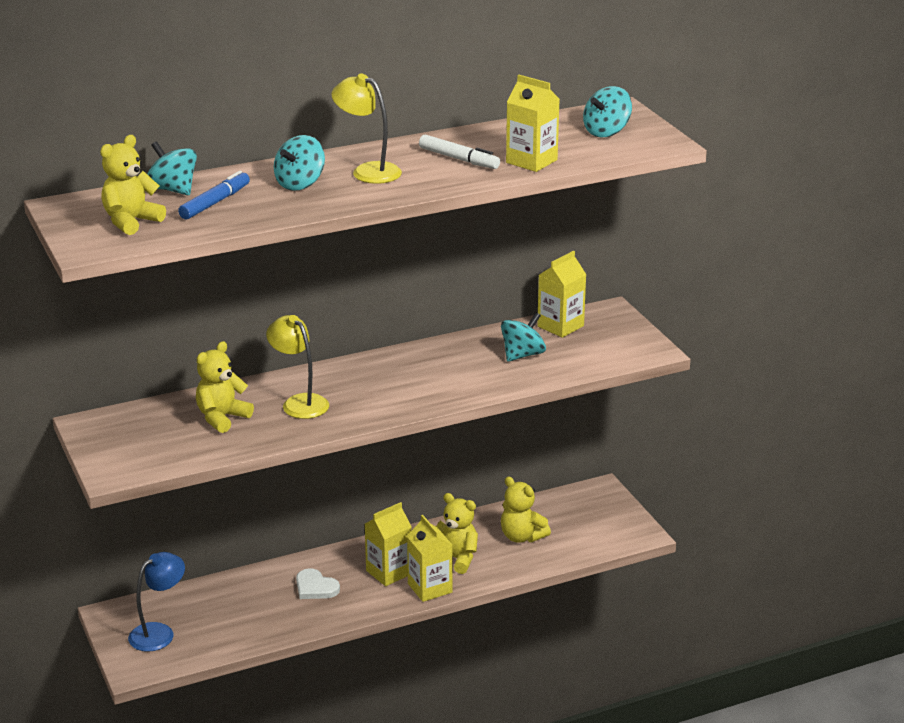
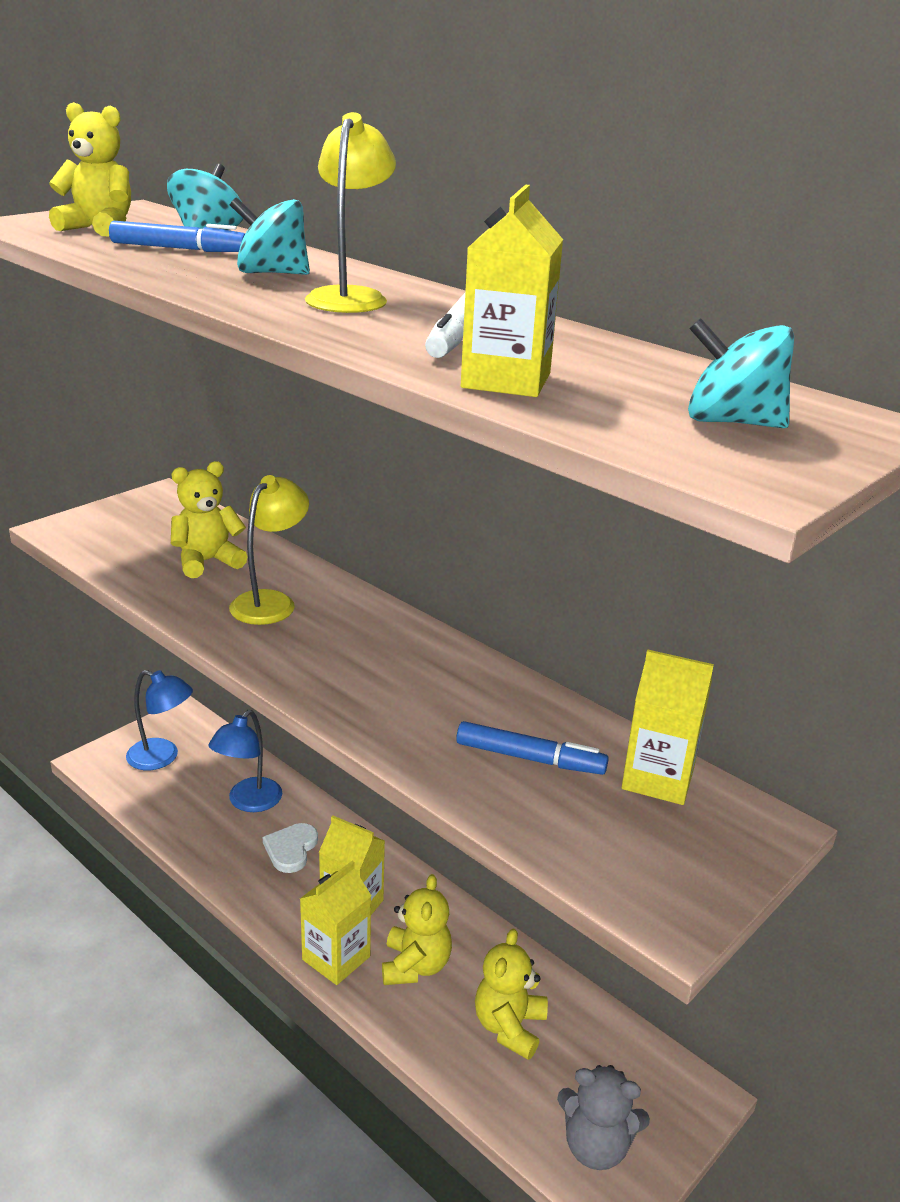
camera: 65 degrees right, 0 degrees up
yellow teddy bear [196,341,254,433] -> yellow teddy bear turned 45 degrees counterclockwise [171,461,248,578]
turquoise spinning top [501,312,546,362] -> blue marker [456,721,609,775]
none -> blue lamp [208,710,282,812]
none -> grey teddy bear [557,1065,650,1170]

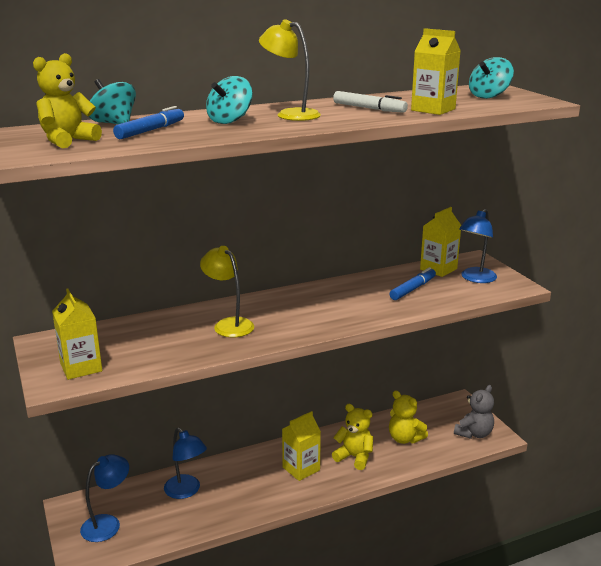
camera: 65 degrees left, 5 degrees down
yellow teddy bear [171,461,248,578] -> none
white heart [263,823,318,873] -> none
yellow carton [300,861,371,985] -> yellow carton moved to [52,289,102,380]
none -> blue lamp [459,209,497,283]

